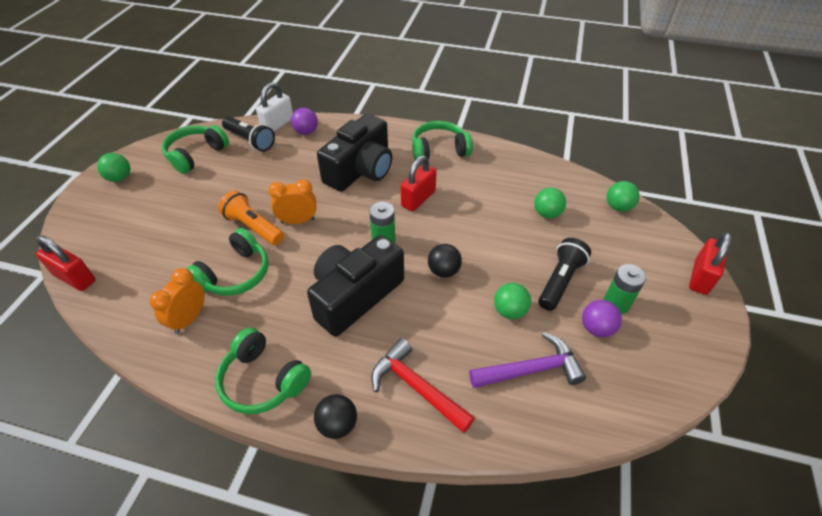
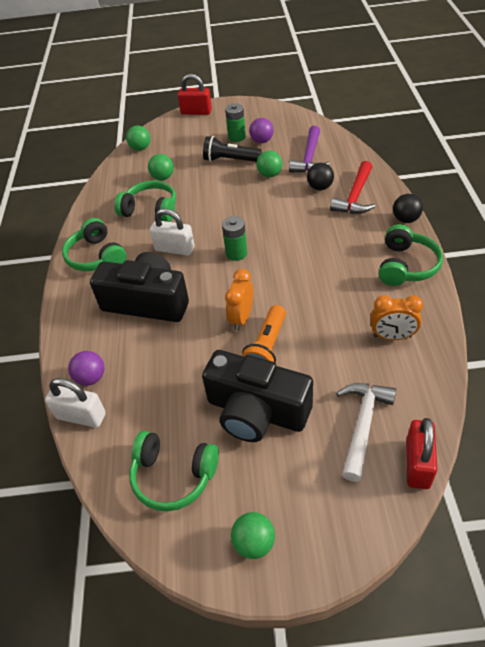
camera: 105 degrees left, 0 degrees up
green headphones [187,228,269,296] -> green headphones moved to [114,180,176,222]
black flashlight [222,116,275,151] -> none
orange clock [269,179,316,224] -> orange clock turned 45 degrees clockwise [225,269,253,331]
black camera [307,235,404,337] -> black camera moved to [202,350,313,442]
red padlock [401,155,437,212] -> white padlock [150,208,195,256]
black ball [428,244,462,278] -> black ball moved to [307,163,334,190]
purple hammer [469,332,586,388] -> purple hammer turned 135 degrees counterclockwise [289,126,330,173]
none -> white hammer [336,383,396,482]

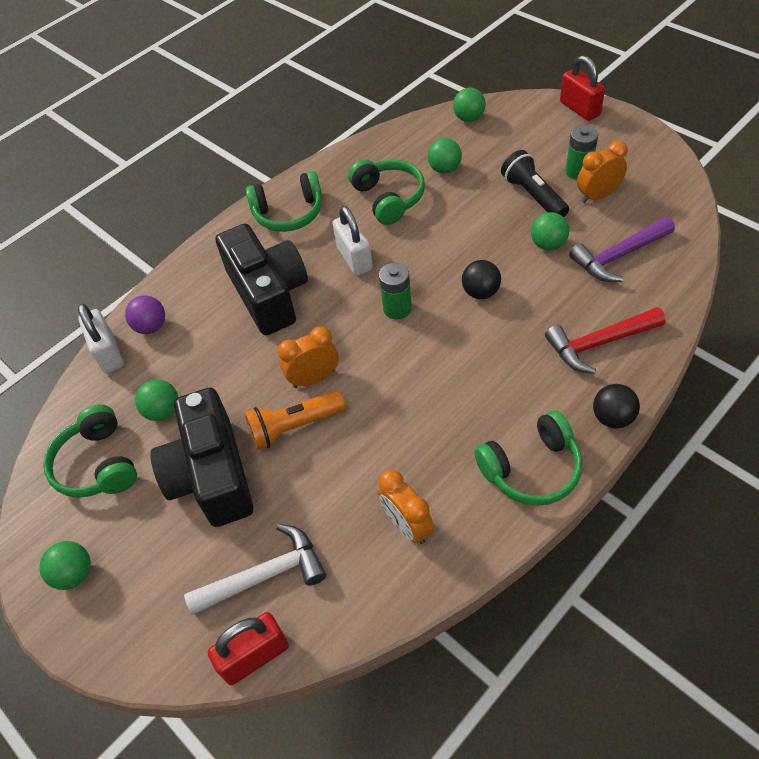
camera: 50 degrees right, 5 degrees up
green headphones [62,218,126,271] -> green headphones turned 120 degrees counterclockwise [246,171,322,232]
purple ball [249,118,274,143] -> orange clock [577,141,628,203]
black ball [307,163,334,190] -> black ball moved to [462,260,501,299]
none -> green ball [135,379,178,421]

